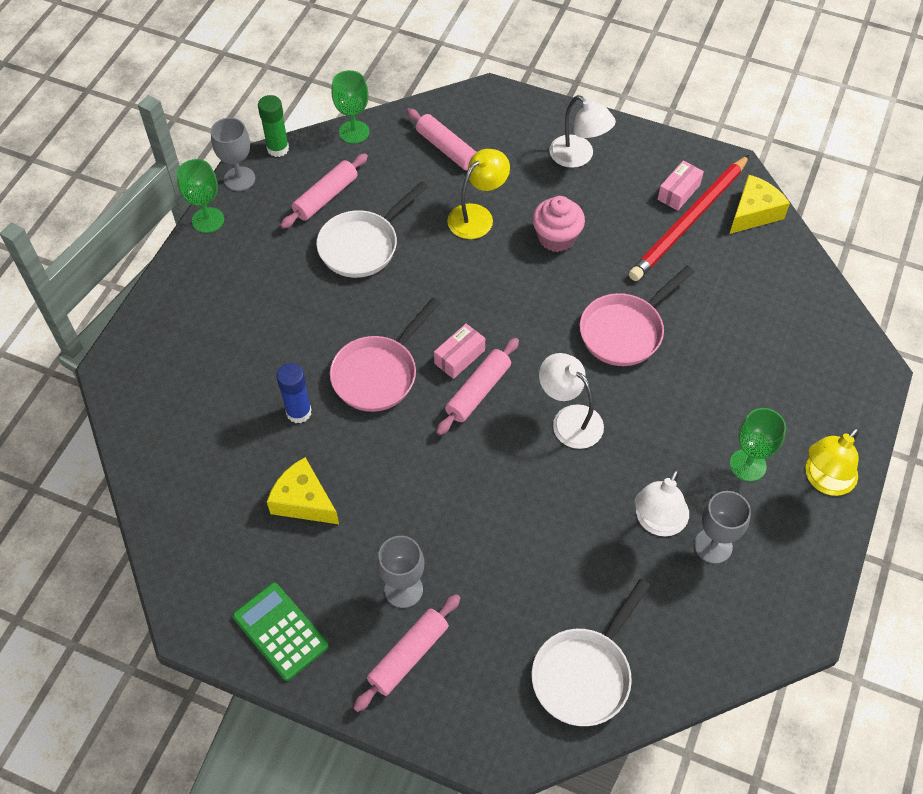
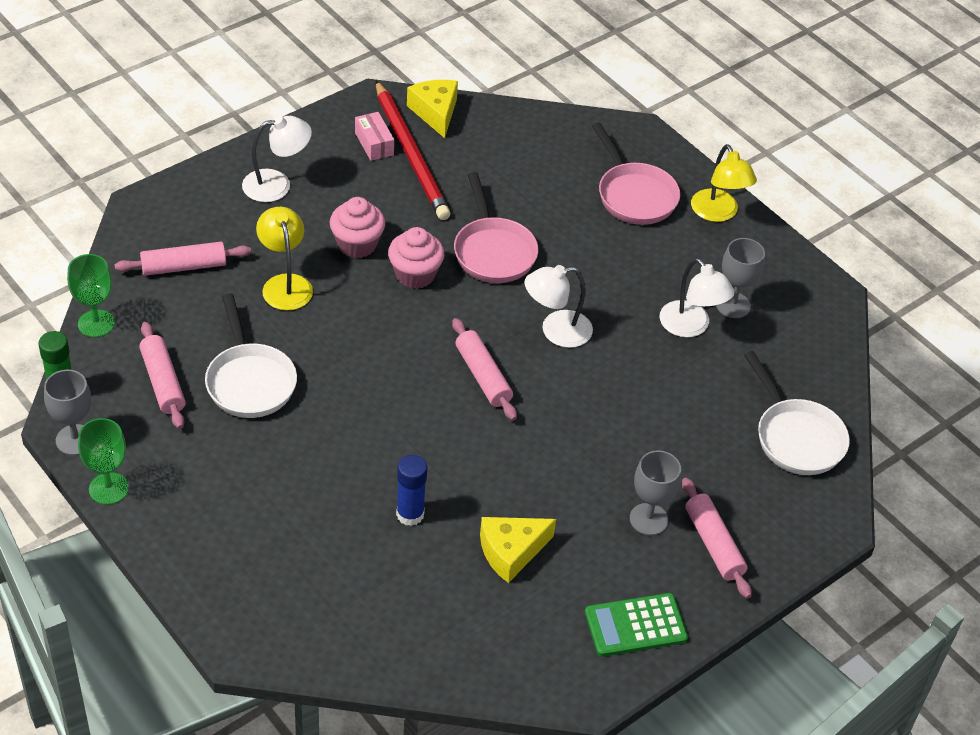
camera: 65 degrees left, 10 degrees down
pink pan [330,298,440,412] -> pink pan moved to [592,123,680,225]
pink box [434,324,485,379] -> none
green goblet [730,408,786,481] -> none
none -> pink cupcake [388,227,444,289]

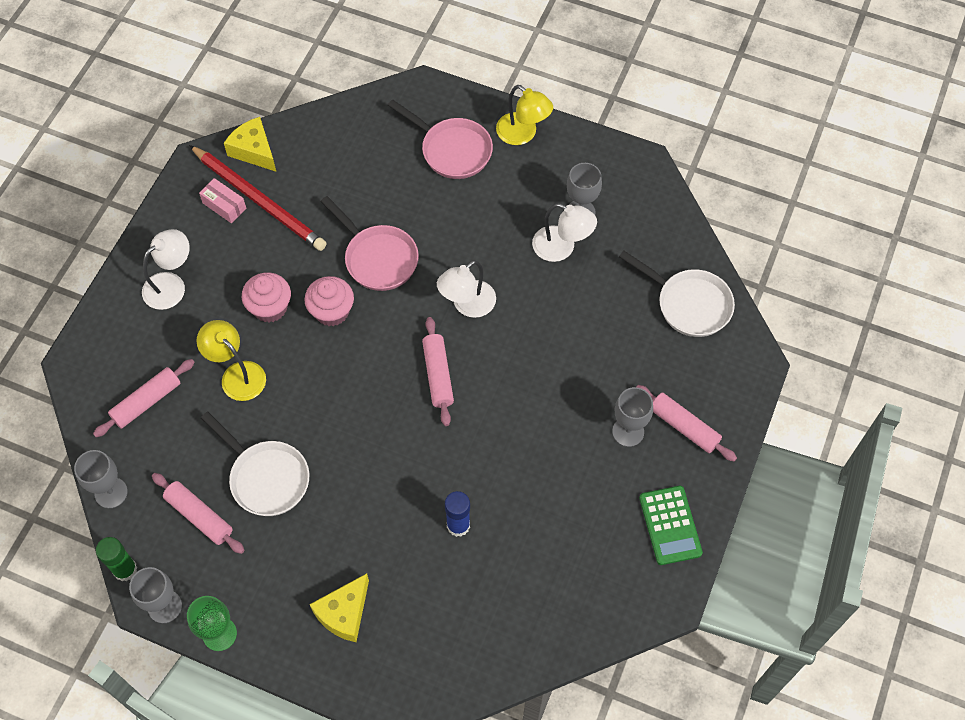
camera: 25 degrees left, 15 degrees up
green goblet [67,254,115,337] -> grey goblet [74,450,128,508]
pink rolling pin [452,318,517,421] -> pink rolling pin turned 45 degrees clockwise [422,317,454,426]
yellow cheese [480,517,556,583] -> yellow cheese moved to [310,574,369,642]
green calculator [585,593,688,657] -> green calculator turned 60 degrees counterclockwise [639,486,703,565]

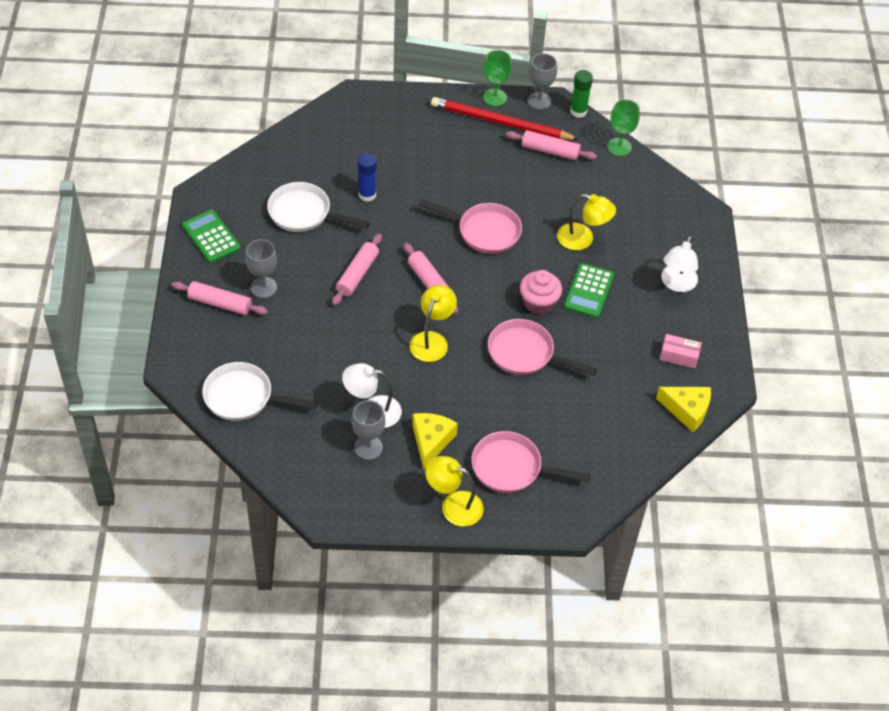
camera: 155 degrees right, 10 degrees down
grey goblet [74,450,128,508] -> green goblet [607,99,640,156]
pink rolling pin [93,359,195,437] -> pink rolling pin moved to [332,234,382,306]
red pencil [189,145,327,251] -> red pencil moved to [431,97,579,140]
white pan [201,412,309,516] -> white pan moved to [267,182,370,232]
pink cupcake [242,272,291,322] -> green calculator [564,263,614,318]
yellow cheese [310,574,369,642] -> yellow cheese moved to [412,413,458,469]
white lamp [437,260,496,318] -> yellow lamp [410,285,457,362]
none -> pink pan [419,199,522,254]

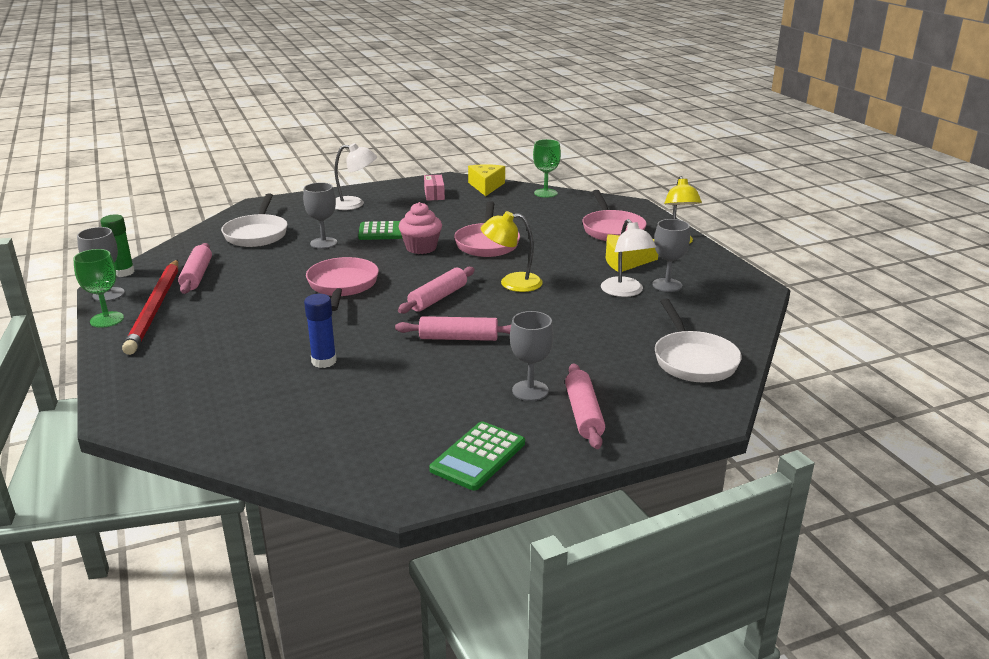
camera: 110 degrees left, 25 degrees down
white pan [267,182,370,232] -> white pan moved to [221,193,288,247]
yellow lamp [557,194,616,250] -> grey goblet [303,182,337,249]
green goblet [607,99,640,156] -> green goblet moved to [533,139,561,198]

